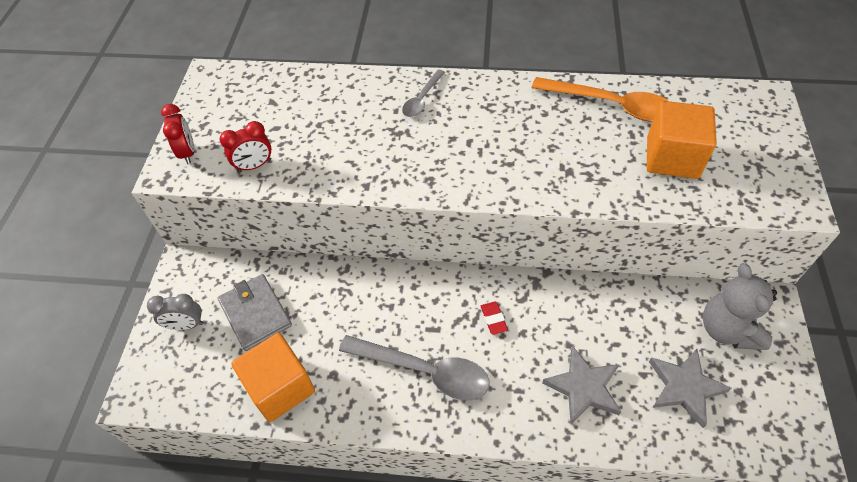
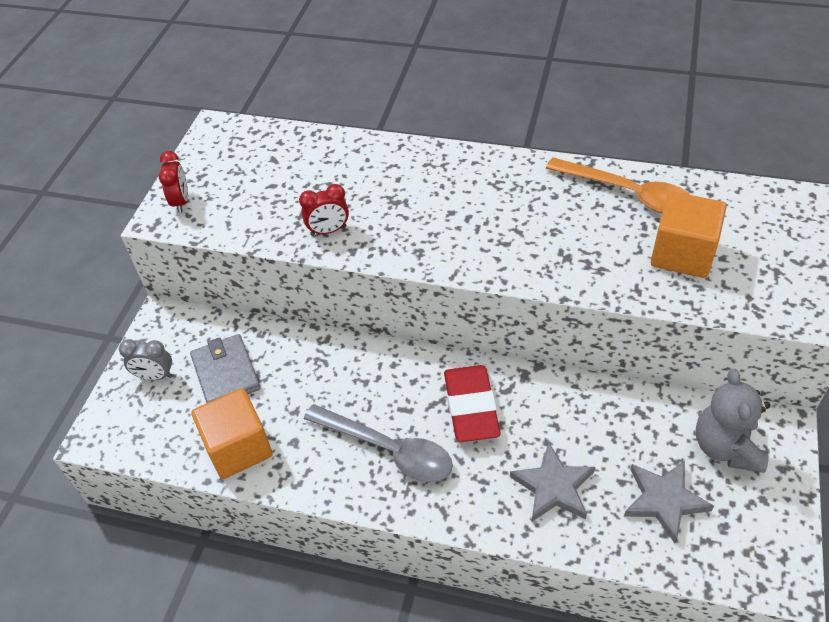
camera: 10 degrees right, 5 degrees down
red clock [219,121,271,172] -> red clock moved to [299,184,349,236]
grey spoon [402,70,445,117] -> none
red eraser [481,302,508,335] -> red eraser [444,365,501,442], size x2.36

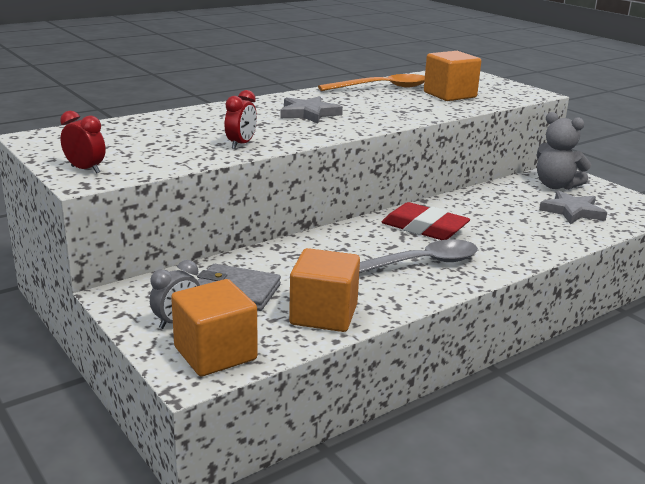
camera: 55 degrees left, 25 degrees down
grey star [510,443,595,522] -> grey star moved to [280,96,343,124]
none -> orange cube [171,279,257,376]

